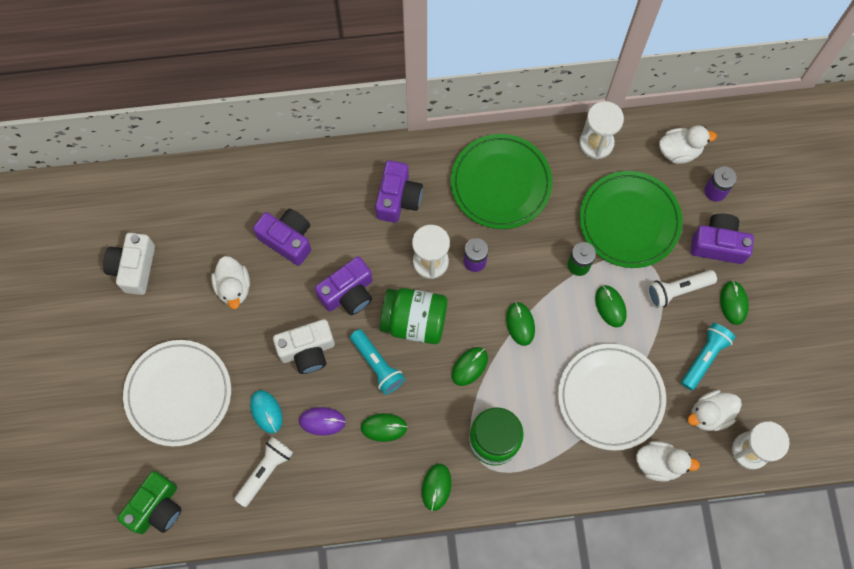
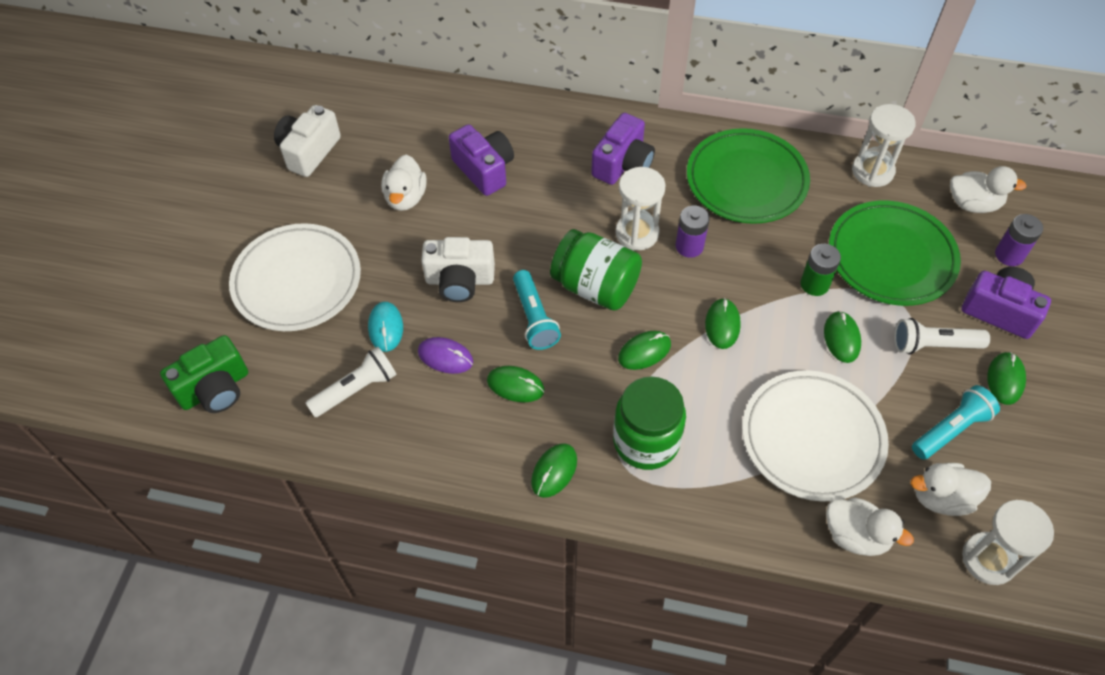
camera: 20 degrees right, 15 degrees down
purple camera [315,257,372,315] -> none

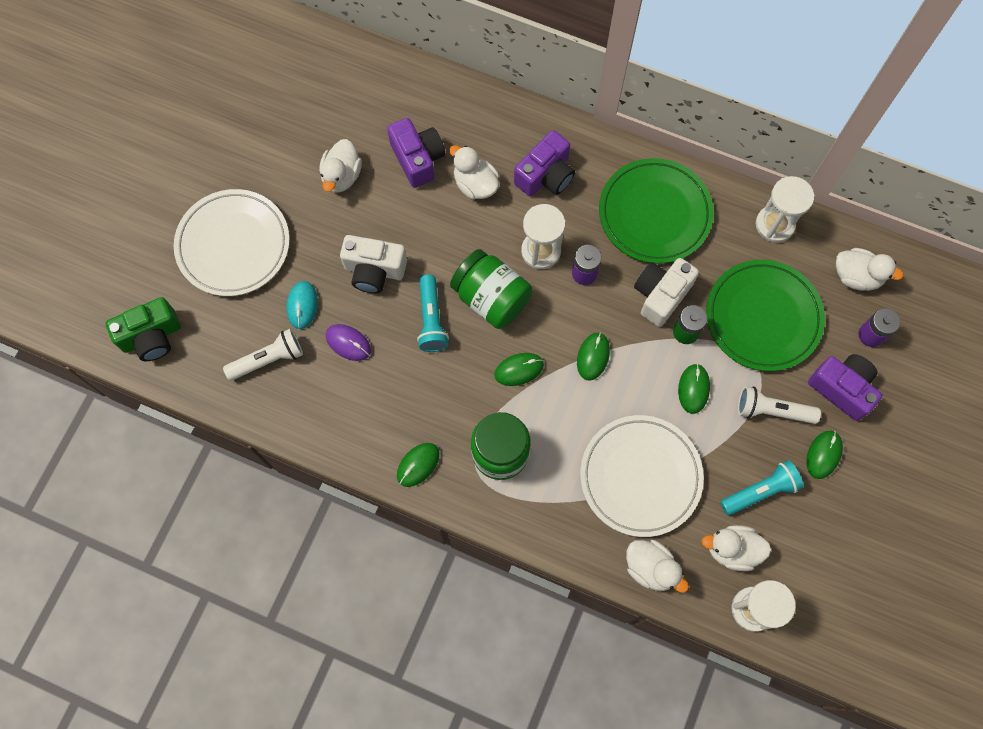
camera: 10 degrees right, 15 degrees up
white camera [274,105,341,177] -> white camera moved to [634,258,699,327]
green mouse [487,366,545,402] -> none
none -> white duck [449,145,499,200]

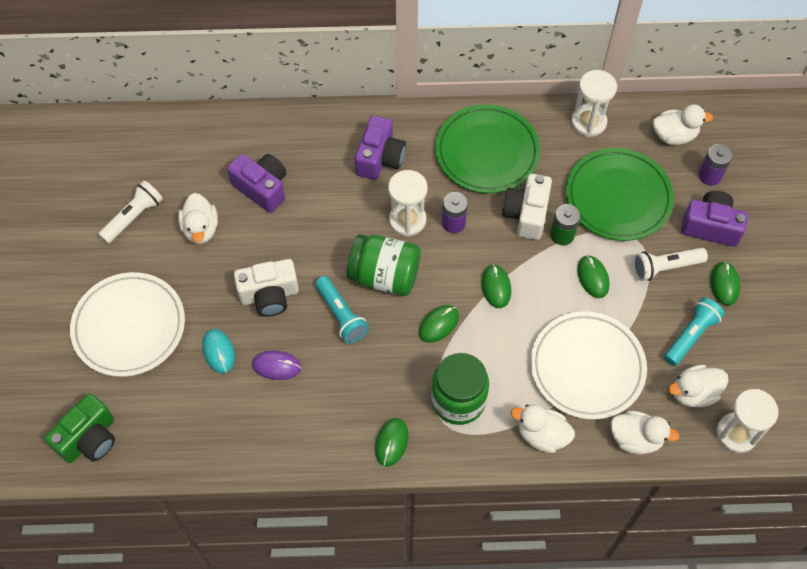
camera: 25 degrees left, 10 degrees down
white flashlight [223,329,303,381] -> white flashlight moved to [98,180,163,244]
white duck [449,145,499,200] -> white duck moved to [511,404,575,453]

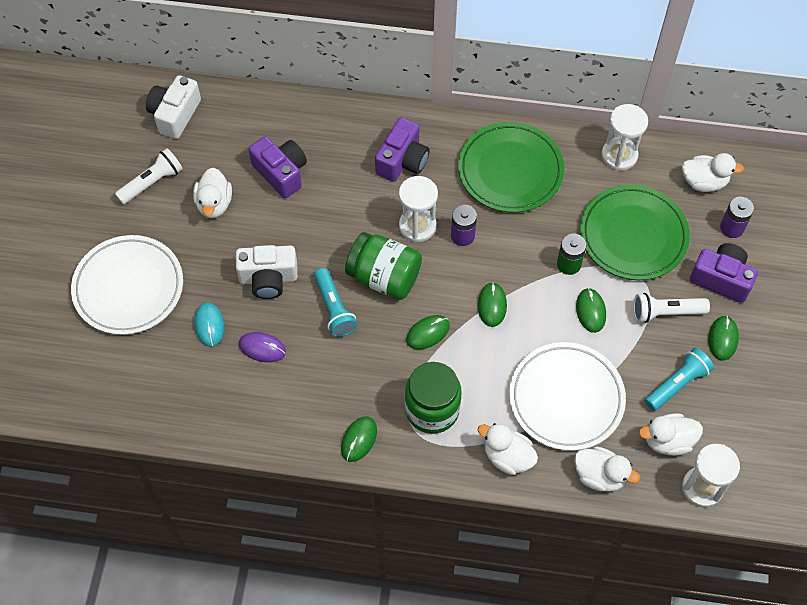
camera: 10 degrees right, 0 degrees up
green camera [44,393,115,463] -> none
white camera [502,174,552,240] -> white camera moved to [146,75,201,139]

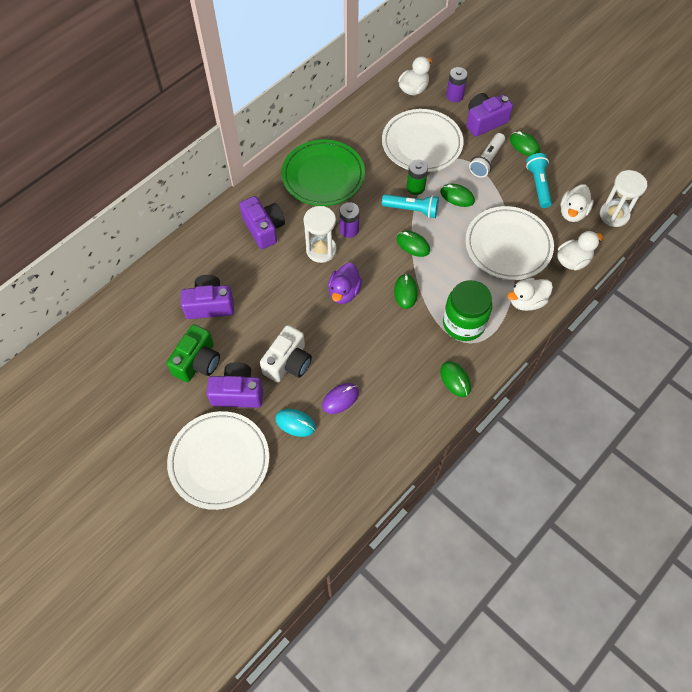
camera: 55 degrees left, 0 degrees up
white flashlight [115,148,183,204] -> none
white camera [146,75,201,139] -> none
white duck [193,168,232,218] -> green camera [167,324,220,382]
turquoise flashlight [314,268,358,337] -> turquoise flashlight moved to [382,194,439,218]
green jar [345,232,422,300] -> purple duck [328,262,362,304]
green plate [580,185,690,280] -> white plate [382,109,464,172]
white hourglass [601,104,648,171] -> none
none -> purple camera [207,362,263,408]

